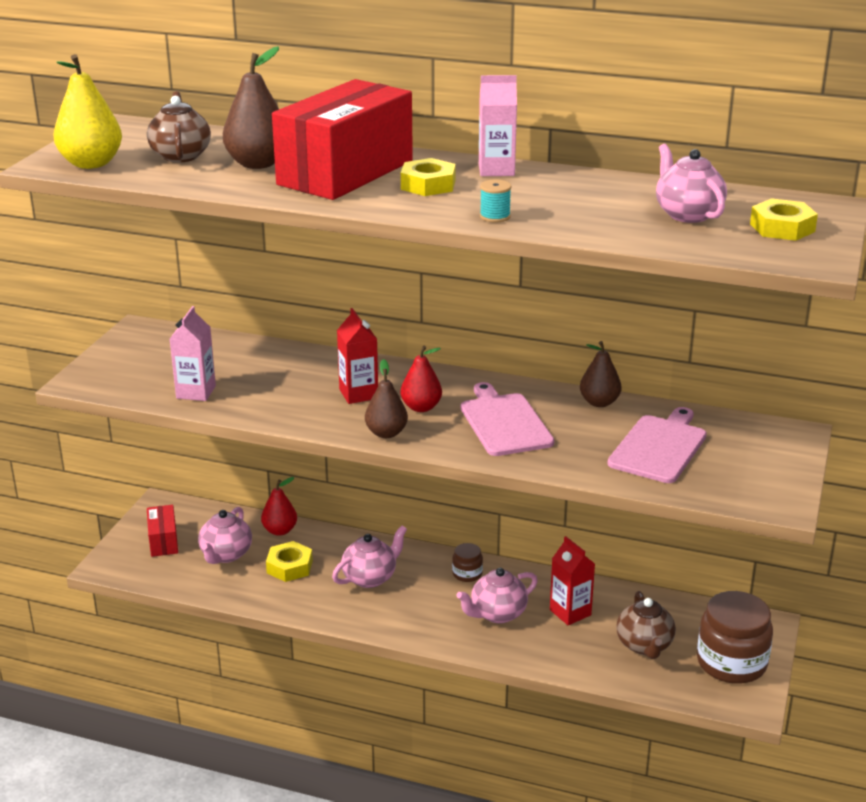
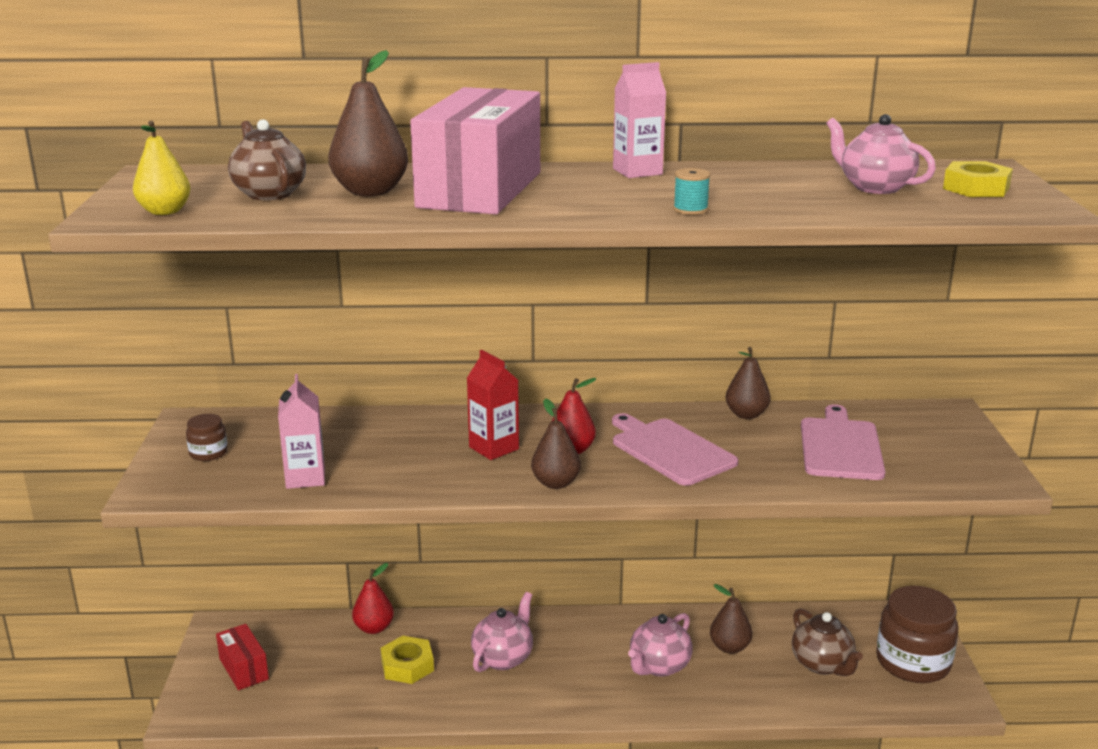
camera: 20 degrees left, 5 degrees down
yellow pear [53,54,122,169] -> yellow pear [133,121,191,215], size x0.66
pink teapot [198,507,252,564] -> none
red box [272,79,413,200] -> pink box [410,87,540,215]
yellow nut [401,158,456,196] -> none
brown jar [452,543,483,582] -> brown jar moved to [186,414,228,461]
red carton [550,536,595,625] -> brown pear [710,584,752,654]

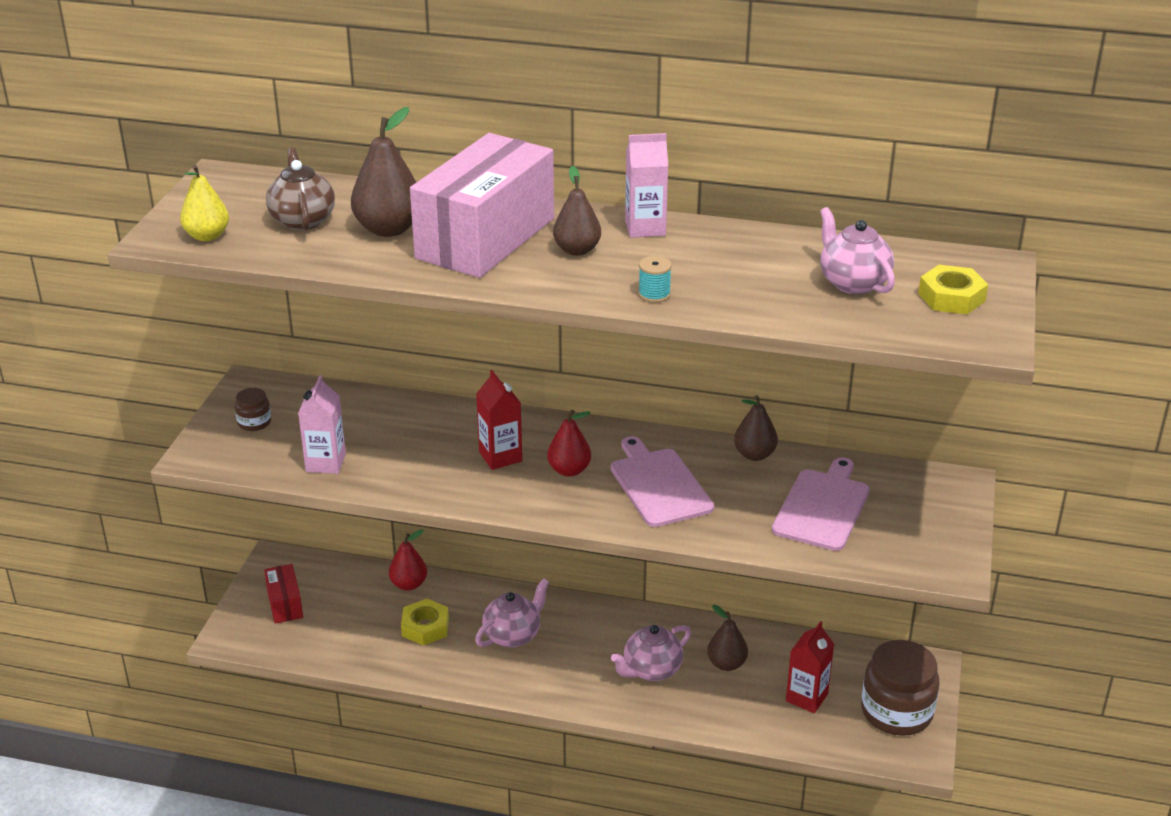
camera: 15 degrees right, 10 degrees up
brown pear [531,398,581,489] -> brown pear moved to [553,166,601,256]
brown teapot [792,608,863,676] -> red carton [786,621,834,713]

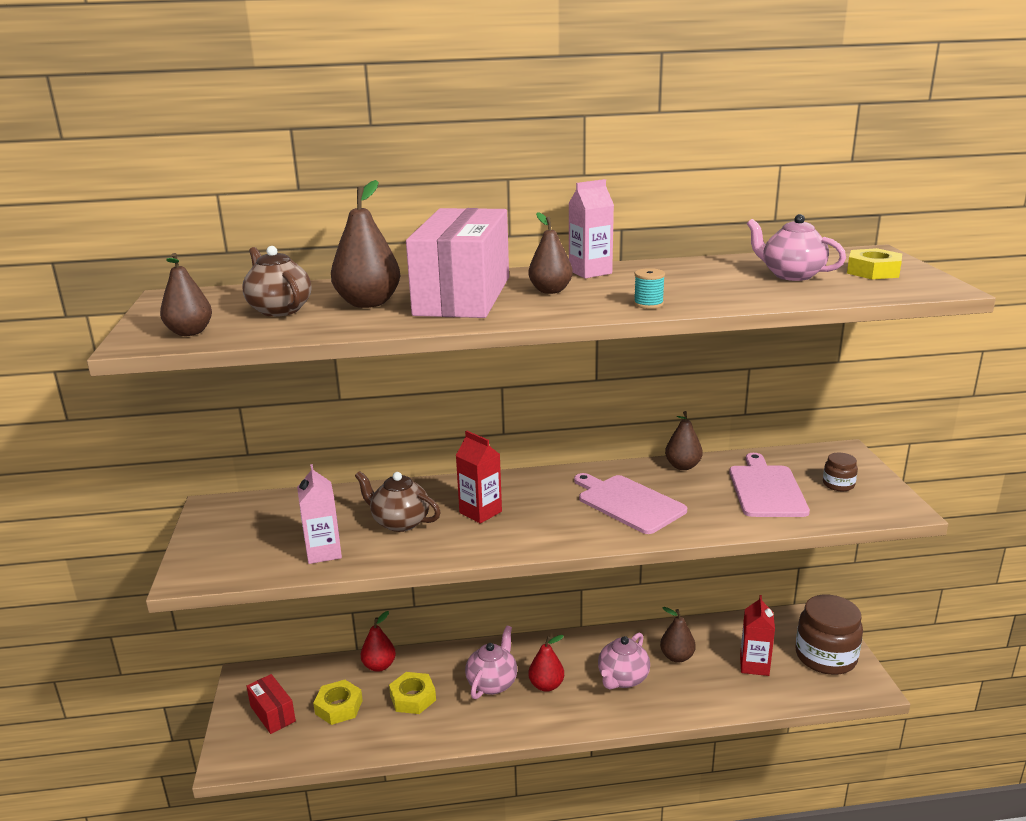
camera: 20 degrees left, 10 degrees down
yellow pear [180,165,229,241] -> brown pear [160,253,212,336]
brown jar [235,388,271,431] -> brown jar moved to [823,452,858,491]
red pear [547,410,591,477] -> red pear moved to [528,635,564,692]
none -> yellow nut [313,680,363,725]
none -> brown teapot [355,471,441,532]

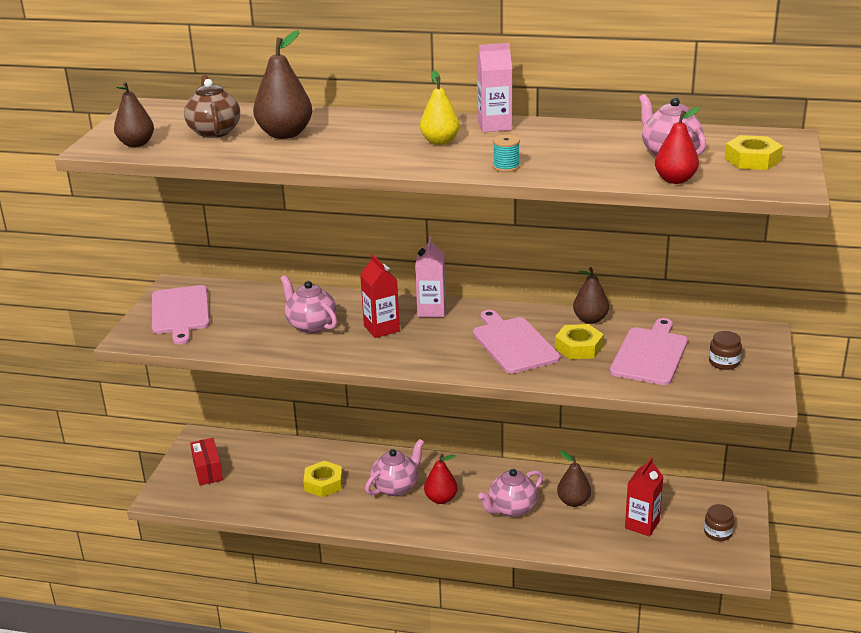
camera: 20 degrees right, 5 degrees up
pink carton [297,464,342,564] -> pink carton moved to [415,237,446,317]
yellow nut [313,680,363,725] -> yellow nut moved to [555,324,604,359]
brown teapot [355,471,441,532] -> pink teapot [280,275,337,333]
red pear [361,611,396,672] -> red pear moved to [655,107,700,184]
pink box [406,208,509,318] -> none
brown pear [528,212,573,294] -> yellow pear [420,71,460,145]
brown jar [795,594,863,675] -> brown jar [704,504,734,541], size x0.47
none -> pink cutting board [152,285,210,345]

